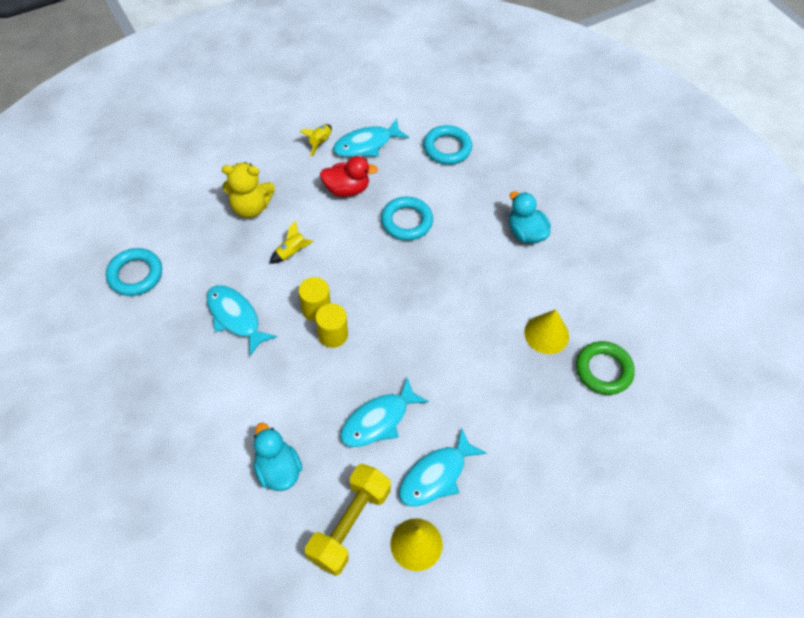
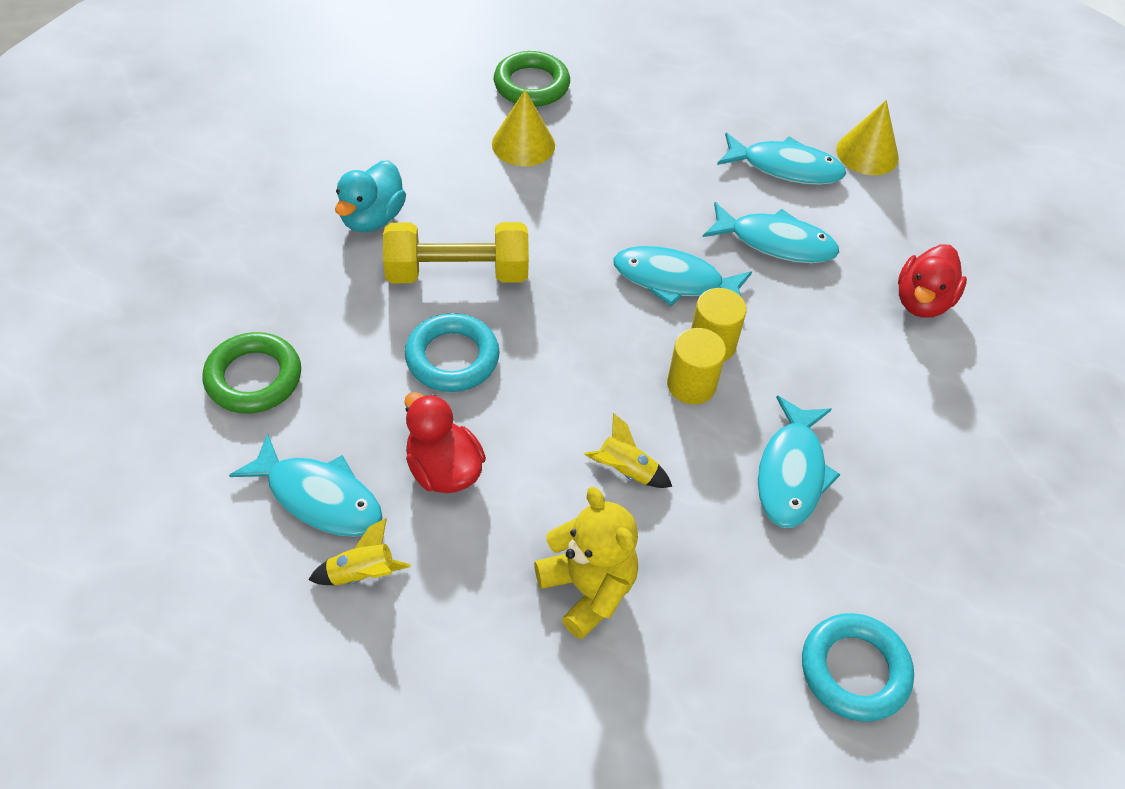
camera: 125 degrees left, 5 degrees down
turquoise duck [253,423,302,491] -> red duck [898,244,967,318]
yellow dumbbell [305,464,391,576] -> yellow dumbbell moved to [383,222,529,283]
turquoise ring [423,125,472,165] -> green ring [203,332,301,413]
none -> turquoise fish [613,246,752,306]

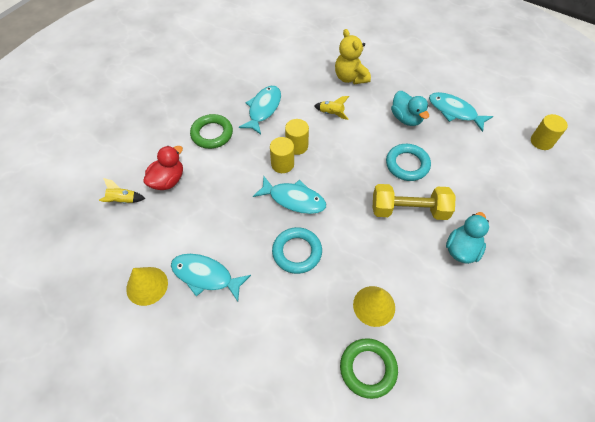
camera: 170 degrees left, 5 degrees up
green ring [203,332,301,413] -> green ring moved to [190,114,233,149]
yellow rocket [308,518,411,585] -> yellow rocket moved to [99,178,146,204]
red duck [404,392,486,493] -> turquoise duck [391,91,429,126]
turquoise fish [703,202,839,263] -> none
turquoise ring [802,613,914,722] -> turquoise ring moved to [272,227,322,274]
none -> yellow cylinder [531,114,568,150]

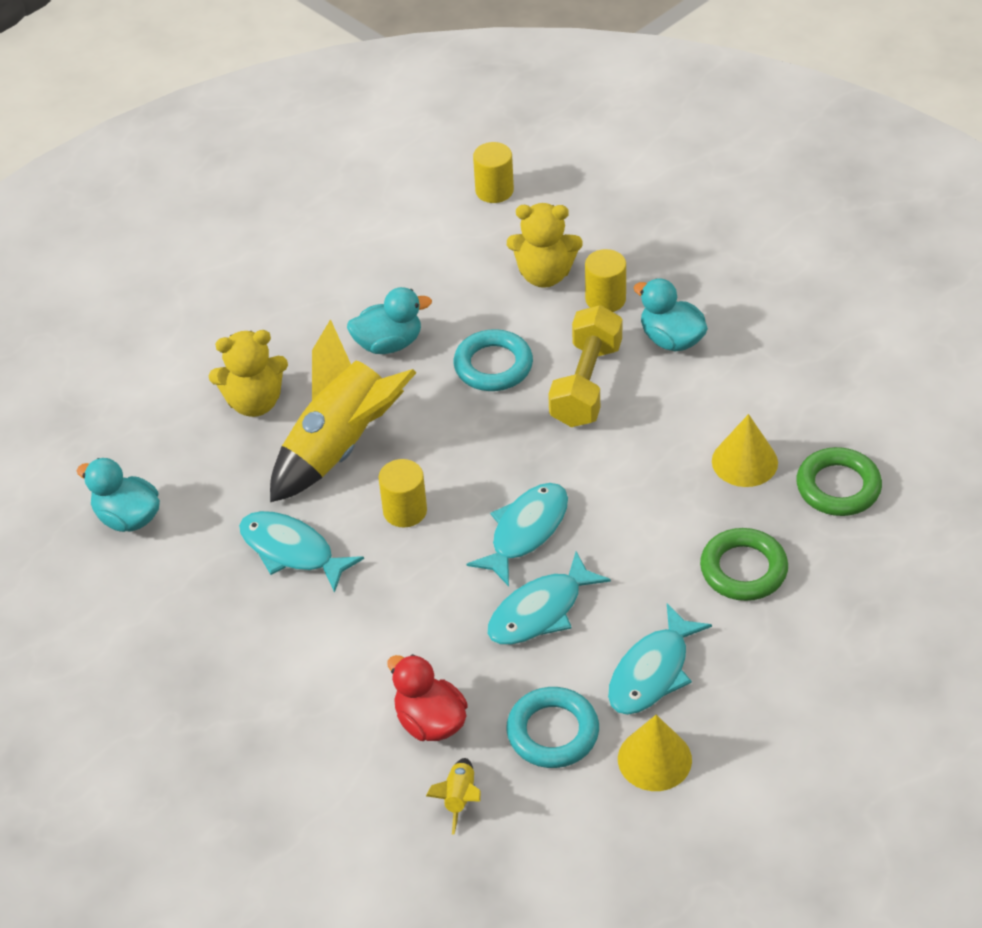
camera: 75 degrees left, 10 degrees down
green ring [190,114,233,149] -> green ring moved to [700,528,788,601]
yellow cylinder [270,137,294,173] -> yellow cylinder moved to [585,249,626,312]
turquoise ring [272,227,322,274] -> turquoise ring moved to [506,687,599,768]
yellow rocket [314,96,349,120] -> yellow rocket [270,319,416,502], size x2.48
turquoise fish [429,92,493,132] -> turquoise fish moved to [487,551,611,645]
none -> turquoise duck [77,458,160,532]
none -> yellow teddy bear [507,203,583,288]

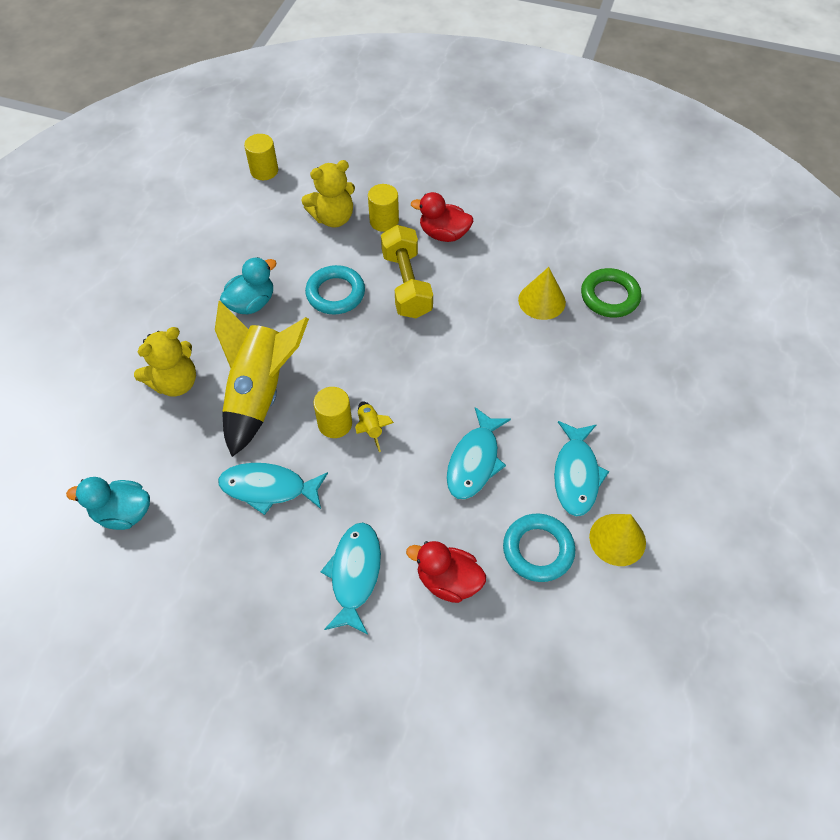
camera: 30 degrees left, 10 degrees up
yellow rocket [426,758,481,835] -> yellow rocket moved to [355,401,394,452]
turquoise fish [467,483,568,586] -> turquoise fish moved to [321,522,381,635]
turquoise duck [633,278,708,351] -> red duck [411,192,473,242]
green ring [700,528,788,601] -> none

